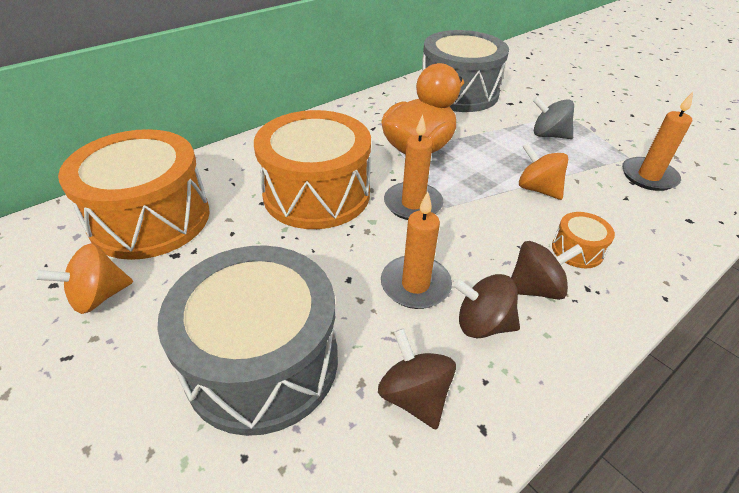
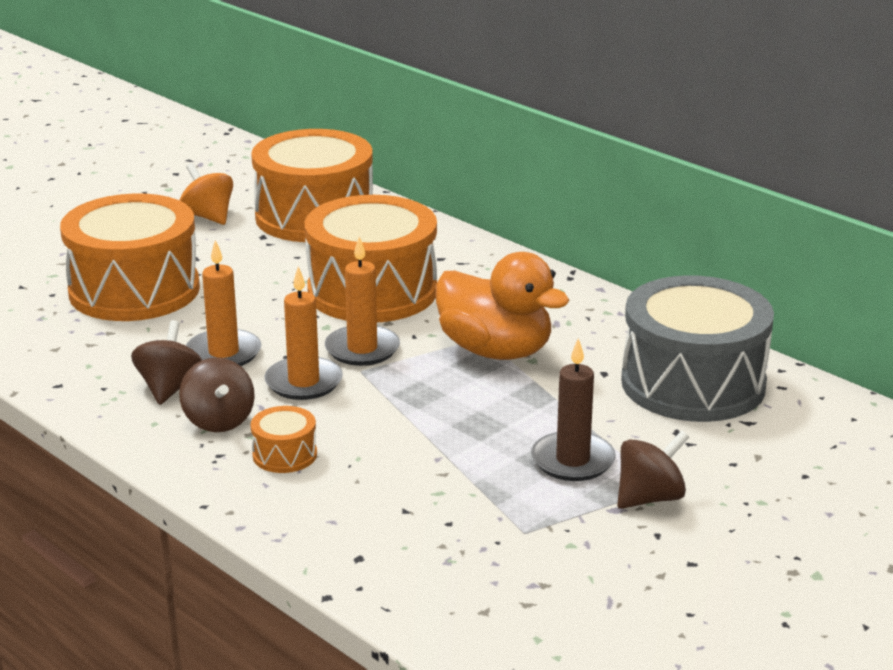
camera: 85 degrees right, 15 degrees down
grey drum [157,245,338,436] -> orange drum [60,194,200,321]
brown spinning top [378,328,456,430] -> brown spinning top moved to [617,430,689,509]
orange spinning top [519,142,568,200] -> none
grey spinning top [533,96,574,139] -> brown candle [531,338,616,481]
orange candle [622,92,693,191] -> orange candle moved to [264,266,343,400]

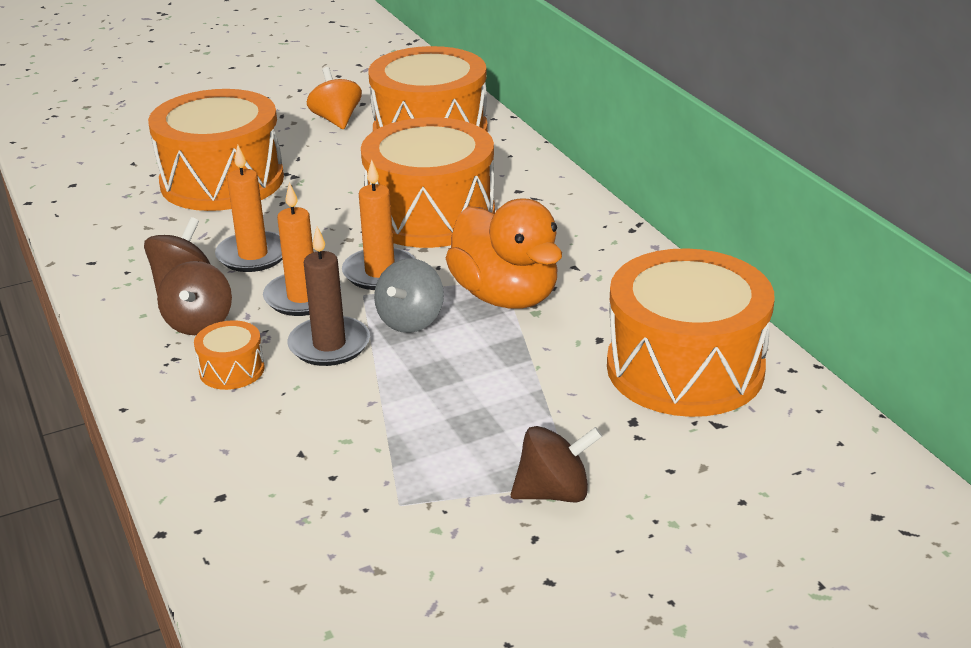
camera: 20 degrees right, 5 degrees up
brown candle [531,338,616,481] -> brown candle moved to [287,227,370,366]
grey drum [621,275,774,422] -> orange drum [607,248,775,417]
none -> grey spinning top [374,258,444,333]

